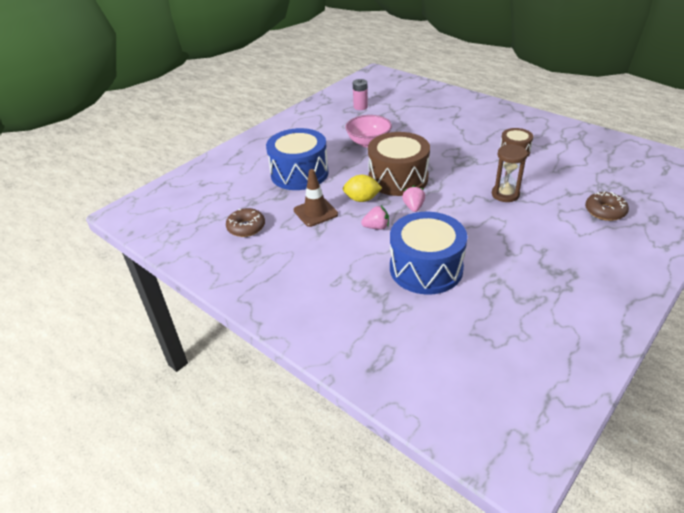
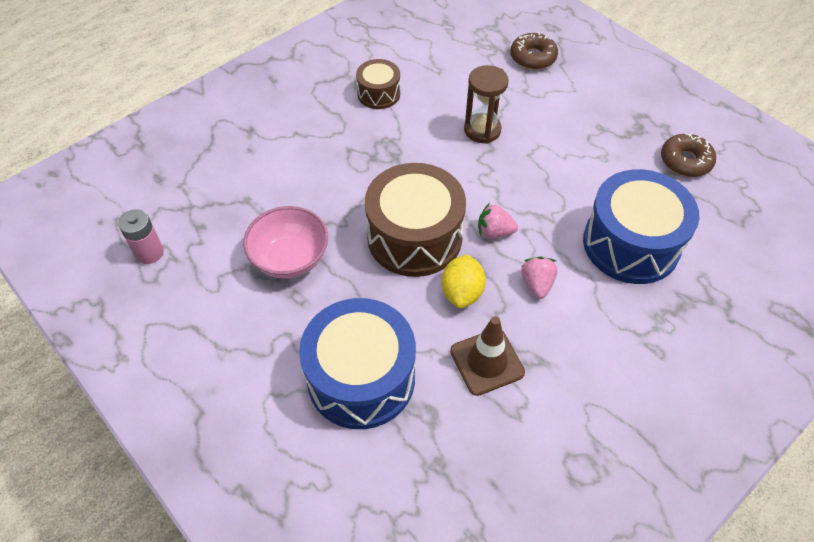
camera: 85 degrees left, 15 degrees up
brown donut [226,208,265,237] -> brown donut moved to [661,134,716,177]

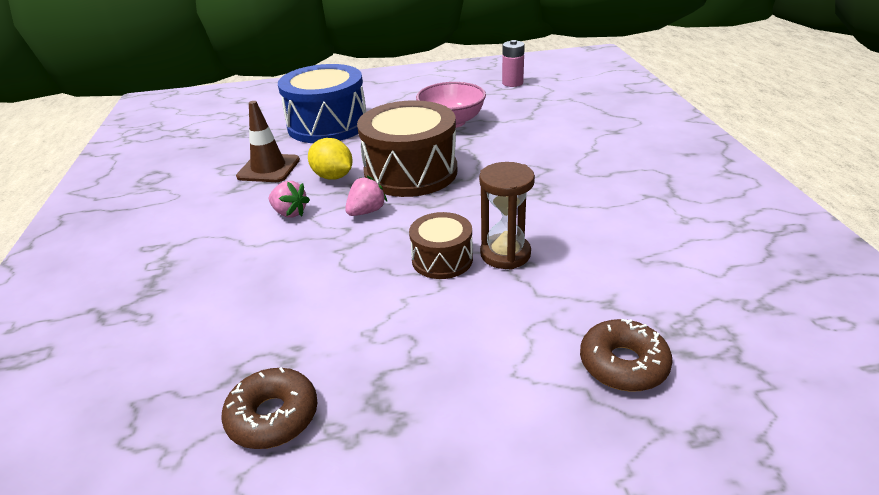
camera: 125 degrees right, 20 degrees down
brown drum [356,59,400,109] -> brown drum moved to [409,212,473,279]
blue drum [583,169,699,284] -> none

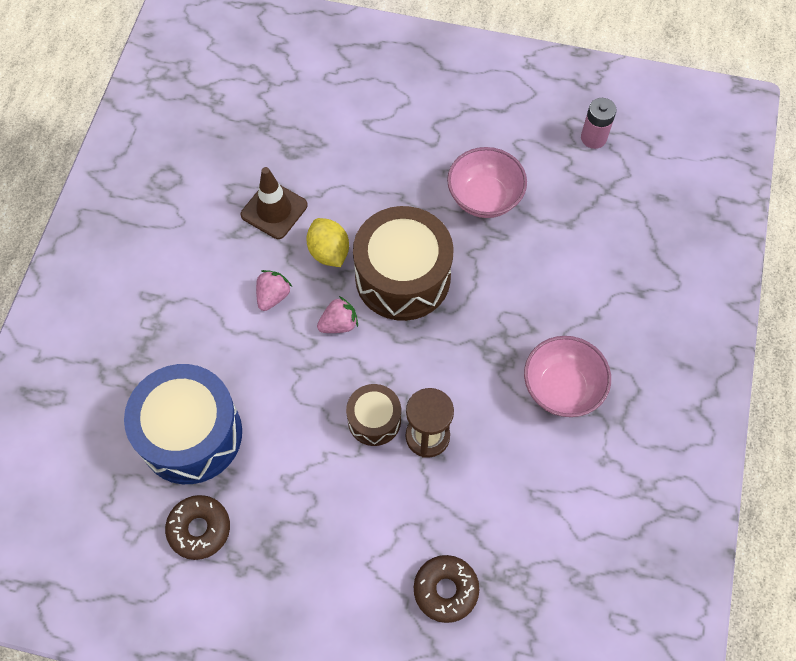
camera: 20 degrees right, 30 degrees up
pink strawberry [269,181,310,218] -> pink strawberry turned 120 degrees counterclockwise [256,270,292,311]
blue drum [278,64,366,143] -> blue drum moved to [124,364,242,484]
none -> pink bowl [524,336,611,417]

